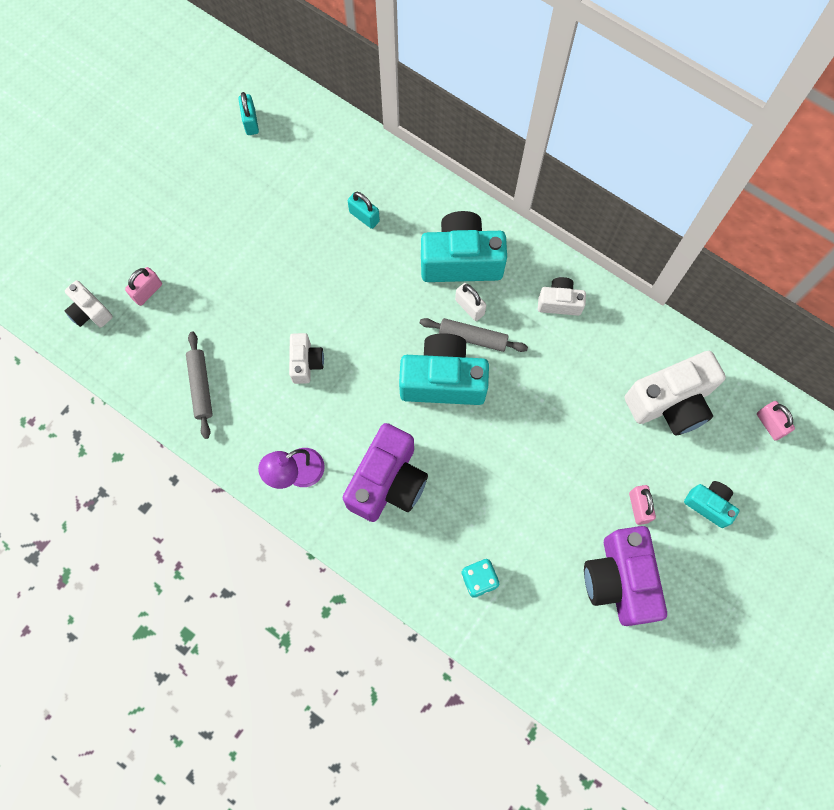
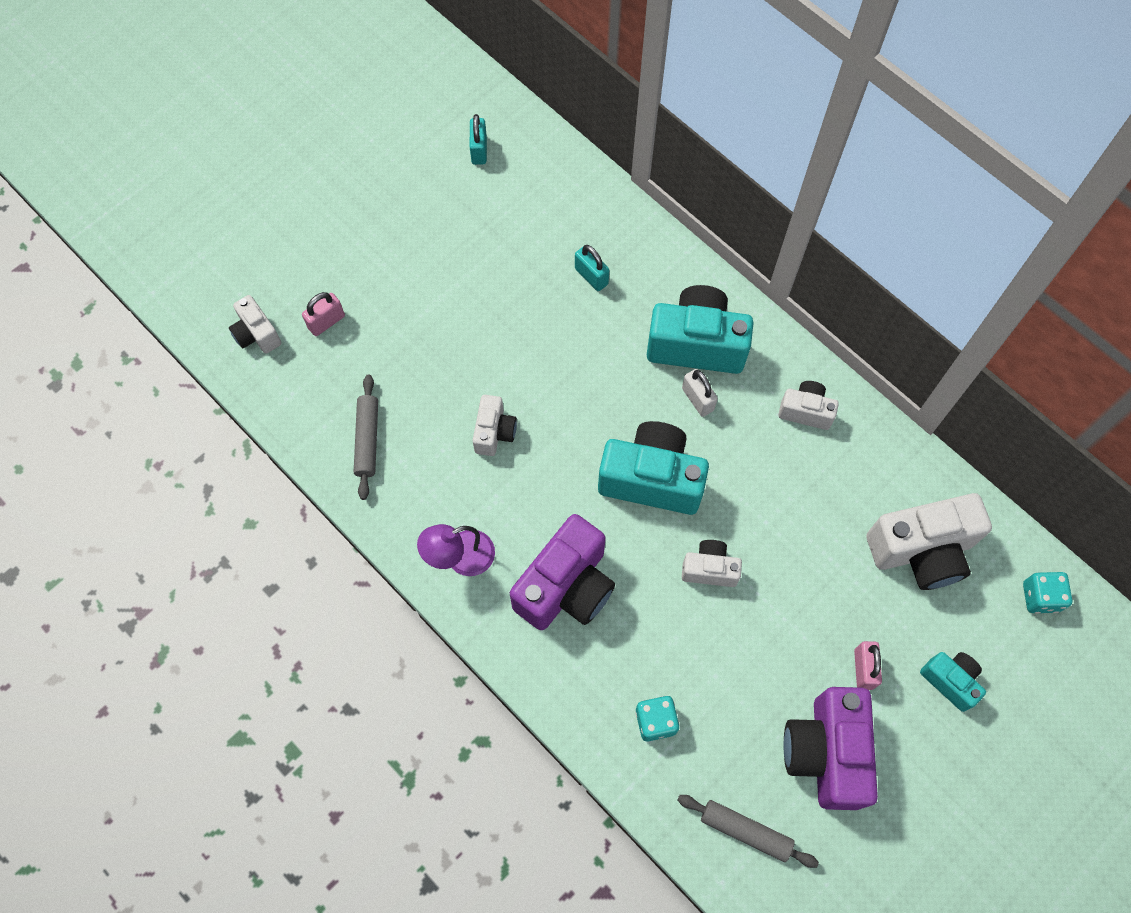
camera: 10 degrees right, 5 degrees down
grey rolling pin [420,318,528,352] -> grey rolling pin moved to [677,795,819,868]
pink padlock [757,401,795,441] -> turquoise dice [1023,572,1072,614]
none -> white camera [682,540,742,587]

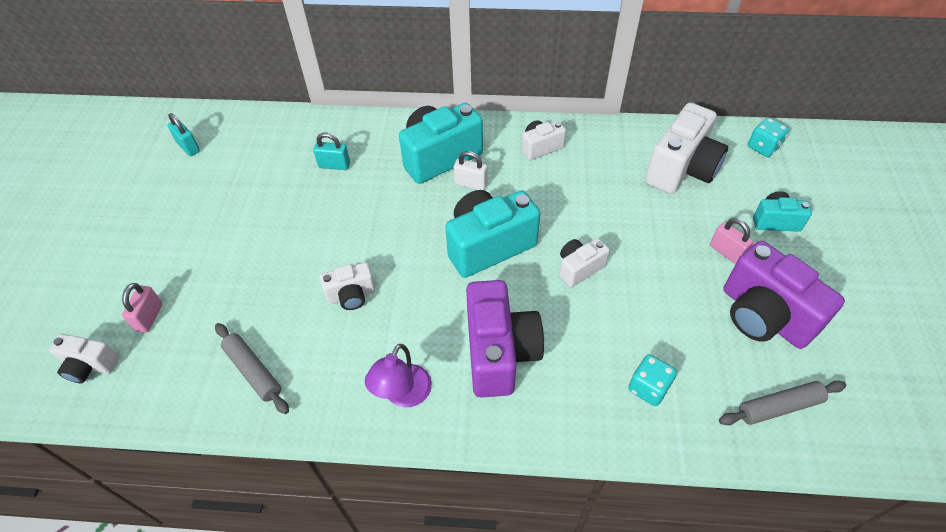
camera: 40 degrees left, 15 degrees down
white camera [473,395,517,456] -> white camera turned 105 degrees clockwise [320,262,375,310]

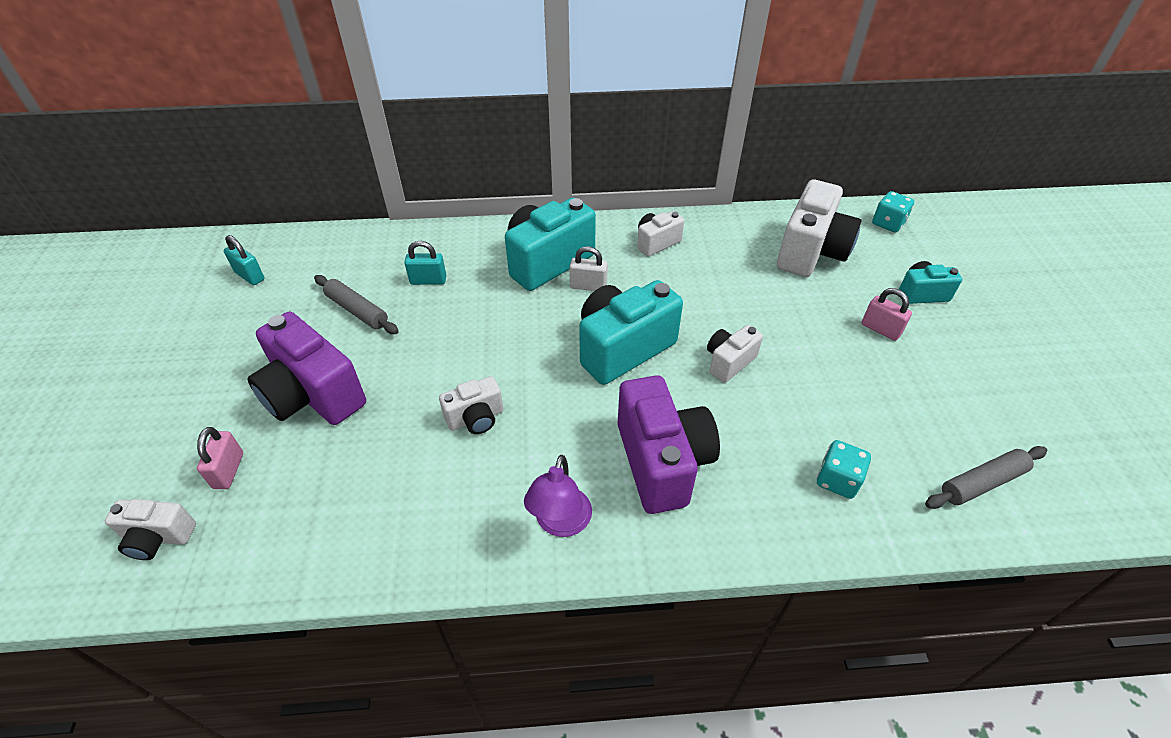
camera: 10 degrees left, 5 degrees down
grey rolling pin [215,323,289,414] -> grey rolling pin moved to [314,275,399,334]
purple camera [723,241,845,349] -> purple camera moved to [247,312,366,425]

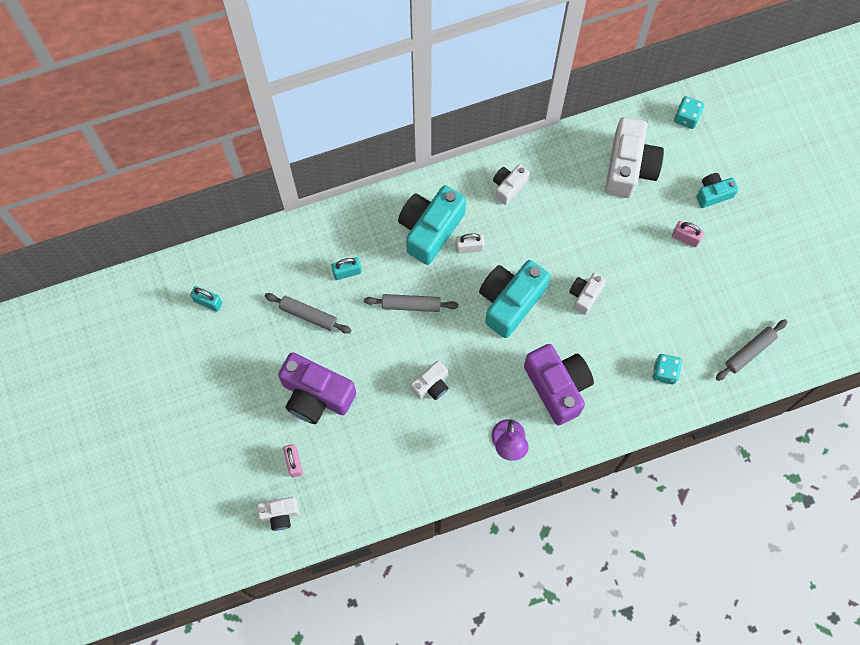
camera: 15 degrees left, 25 degrees up
none -> grey rolling pin [364,294,458,312]

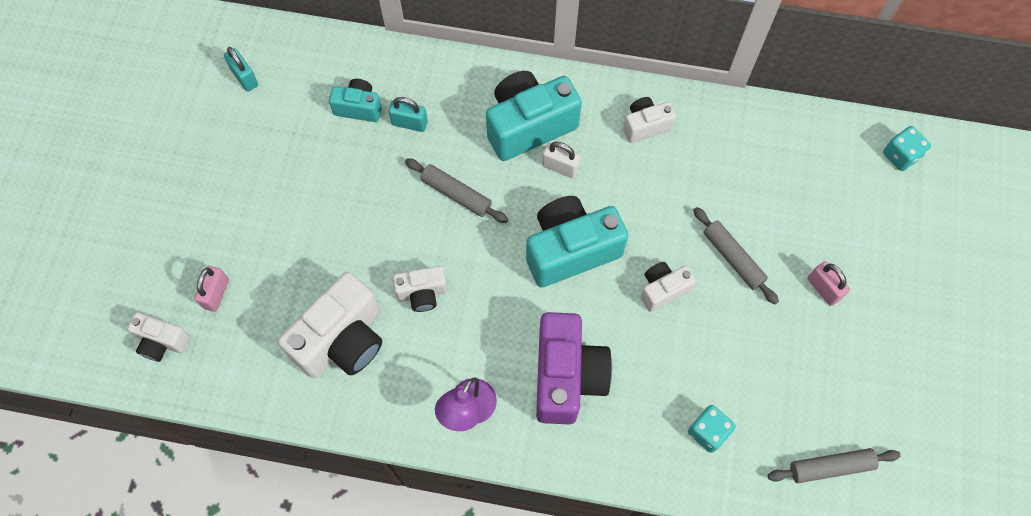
camera: 30 degrees right, 5 degrees down
grey rolling pin [265,293,351,334] -> grey rolling pin moved to [693,207,779,304]
purple camera [278,352,356,424] -> none
white camera [605,117,664,198] -> white camera moved to [278,272,382,378]
turquoise camera [696,173,739,208] -> turquoise camera moved to [329,79,382,122]

